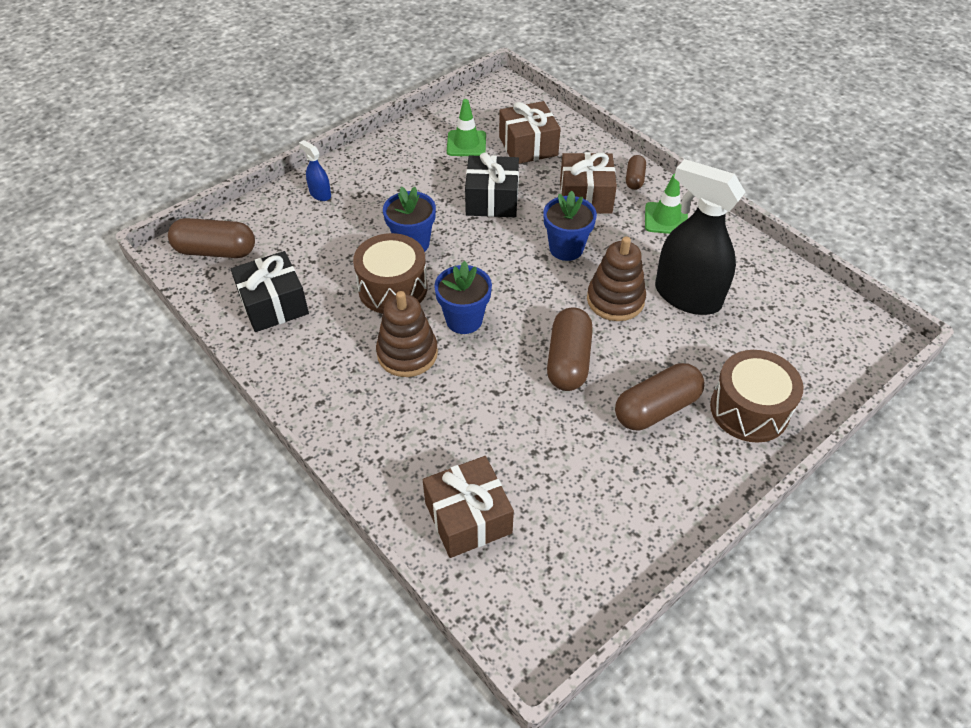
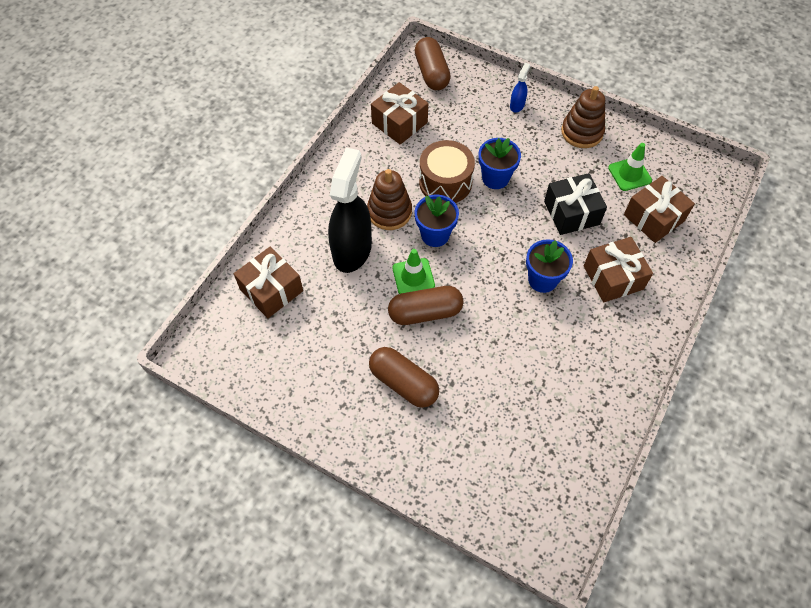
camera: 70 degrees right, 10 degrees up
black gift [231,251,309,332] -> brown gift [371,82,428,145]
brown stacking toy [587,236,646,321] -> brown stacking toy moved to [561,86,605,148]
brown capsule [626,155,646,190] -> none
green traffic cone [645,174,688,234] -> green traffic cone moved to [393,249,435,294]
black spray bottle [655,159,745,315] -> black spray bottle moved to [328,148,372,273]
brown drum [710,350,804,443] -> none

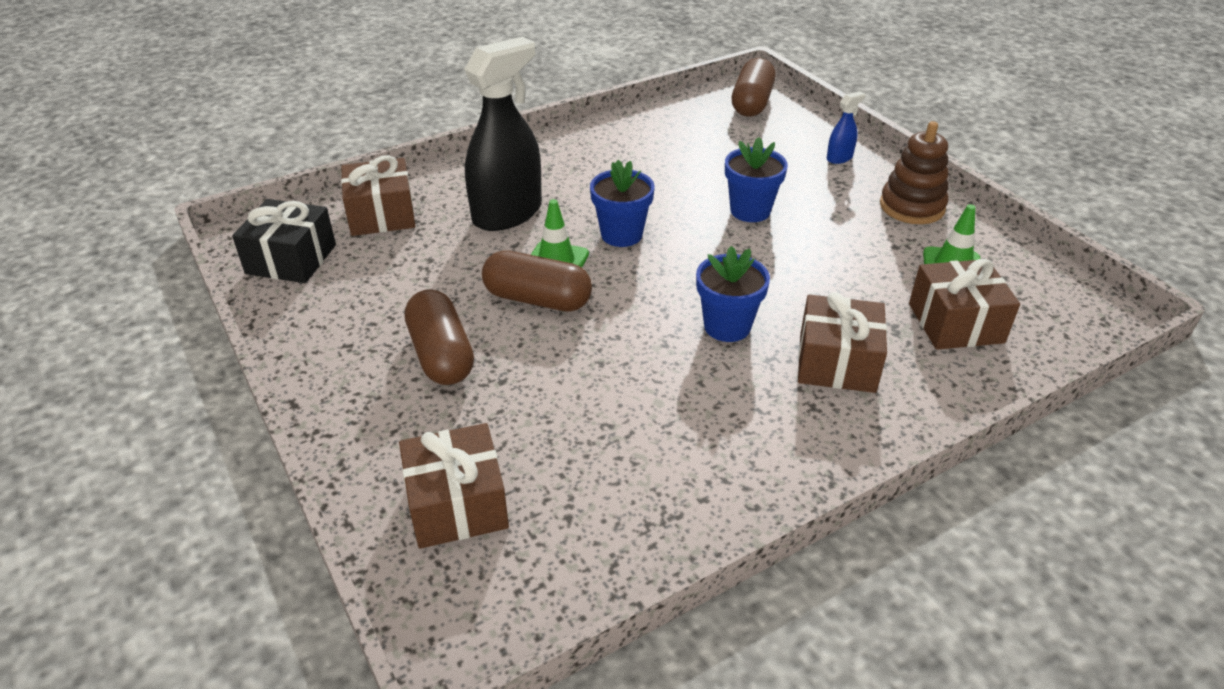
camera: 30 degrees right, 20 degrees down
brown stacking toy [367,169,412,230] -> none
brown gift [371,82,428,145] -> brown gift moved to [399,423,509,549]
brown drum [419,140,475,203] -> none
black gift [544,173,607,235] -> black gift moved to [232,199,336,283]

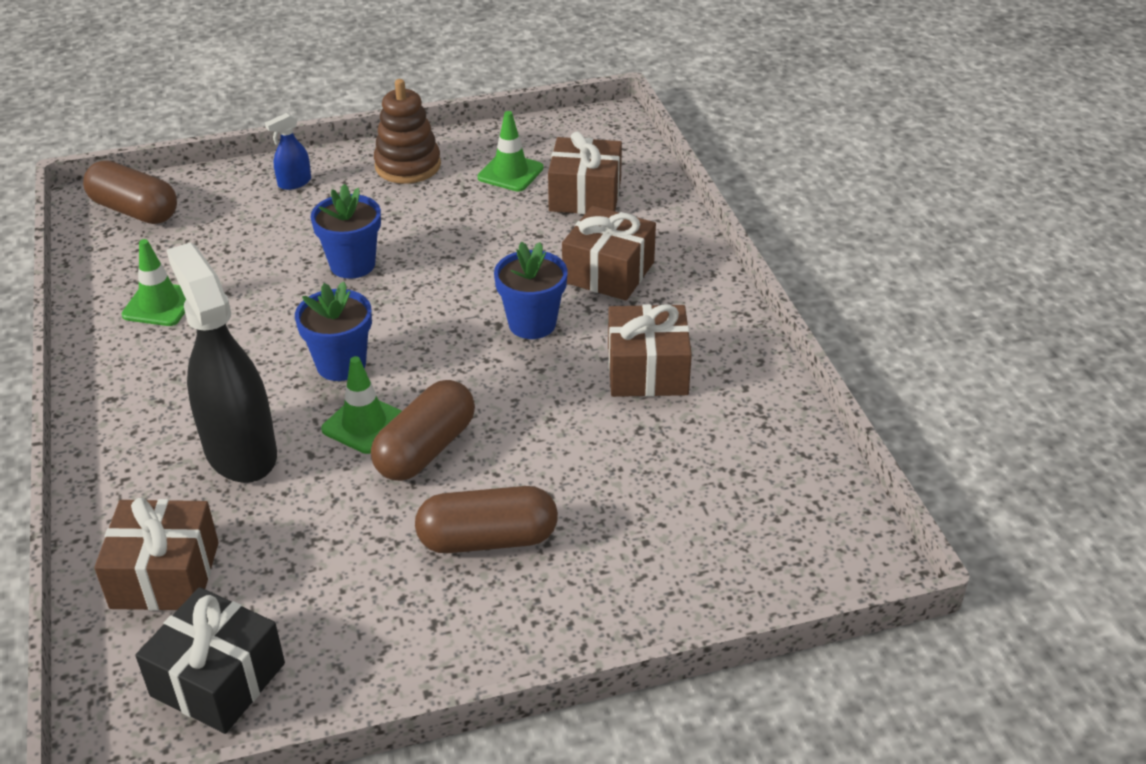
camera: 75 degrees left, 0 degrees up
brown gift [399,423,509,549] -> brown gift moved to [608,304,692,397]
blue spray bottle [827,91,865,164] -> blue spray bottle turned 105 degrees counterclockwise [265,113,311,190]
none -> green traffic cone [121,239,186,326]

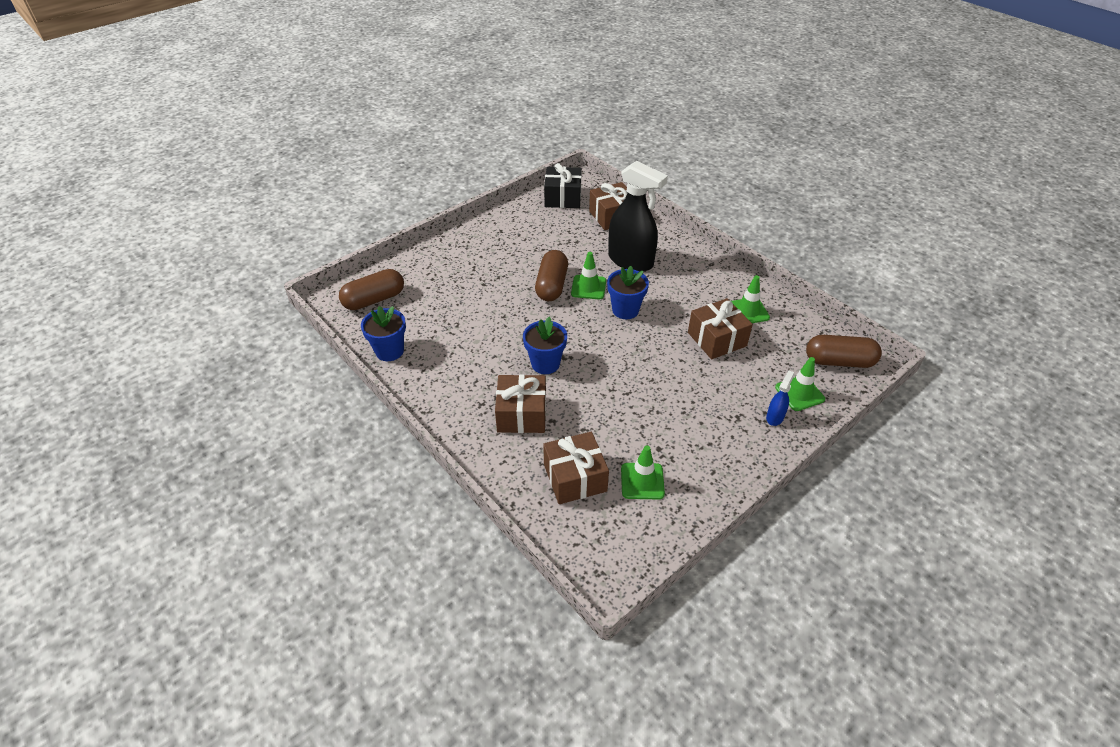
camera: 155 degrees right, 5 degrees up
blue flower pot [311,184,381,279] -> blue flower pot moved to [361,306,406,361]
brown stacking toy [374,79,441,184] -> none
brown capsule [415,486,558,553] -> brown capsule moved to [339,269,404,310]
brown gift [608,304,692,397] -> brown gift moved to [688,298,753,359]
none -> green traffic cone [775,357,825,411]

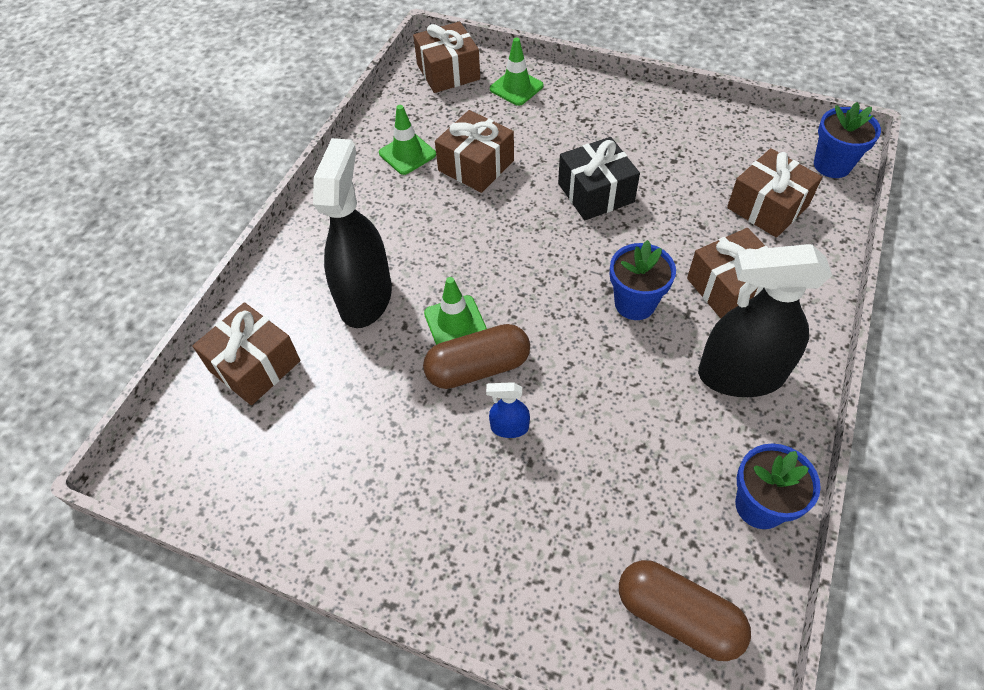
camera: 115 degrees left, 10 degrees up
black gift [544,163,582,208] -> black gift moved to [558,137,640,220]
blue flower pot [607,266,649,319] -> blue flower pot moved to [814,102,881,178]
green traffic cone [621,445,665,500] -> none
blue spray bottle [766,370,794,426] -> blue spray bottle moved to [486,382,530,438]
brown capsule [806,335,882,368] -> brown gift [413,22,480,93]
none -> black spray bottle [698,244,832,397]

